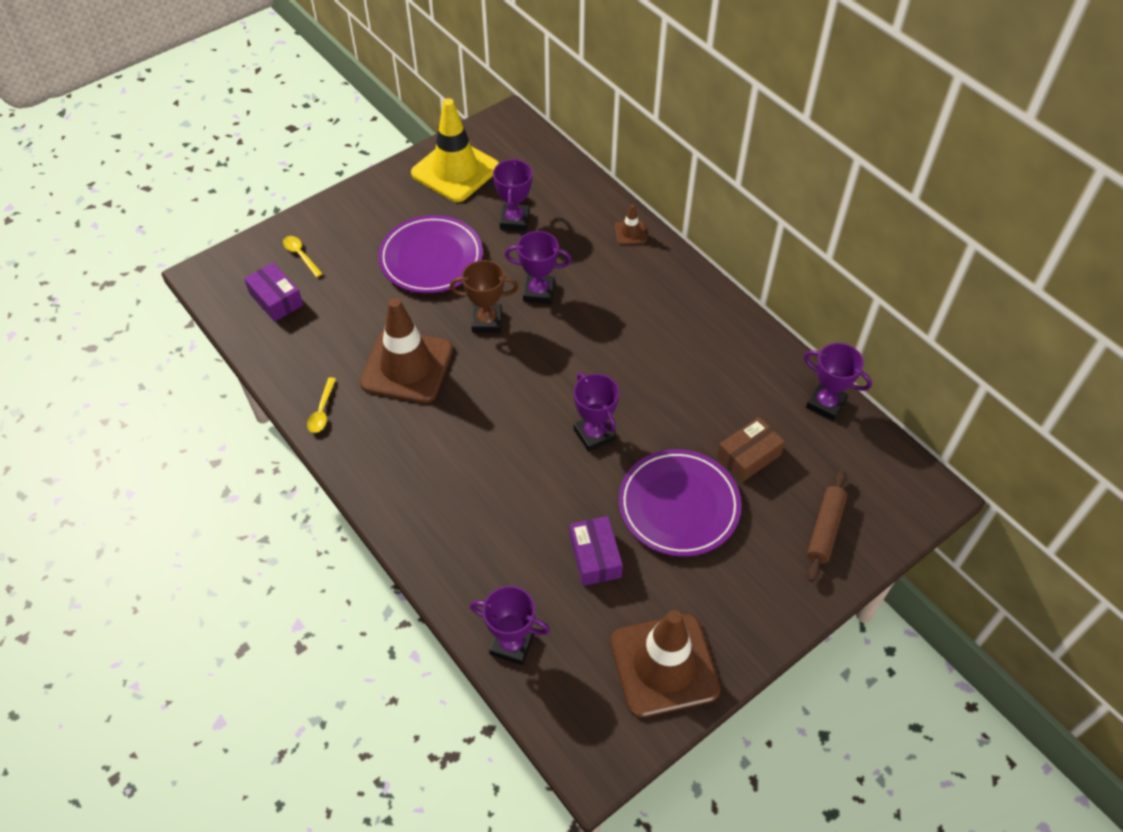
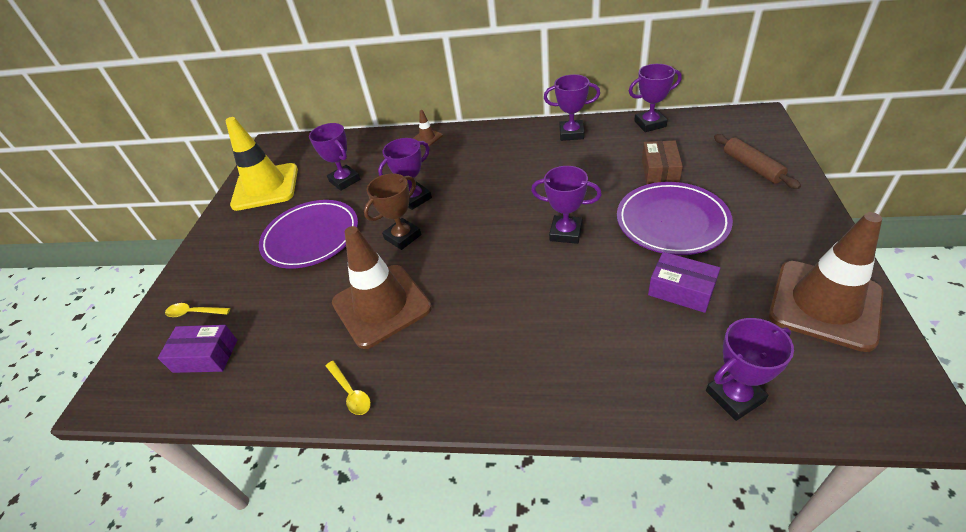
camera: 40 degrees left, 10 degrees down
none -> purple trophy [544,74,600,141]

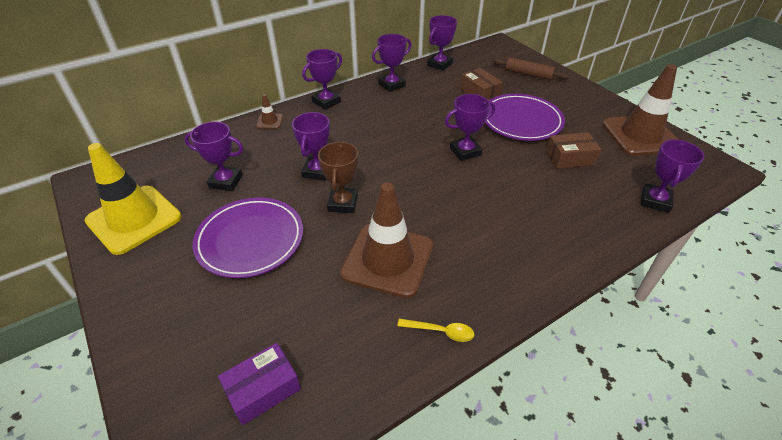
camera: 45 degrees left, 0 degrees up
yellow spoon [165,303,230,317] -> none
purple box [648,252,720,313] -> brown box [546,132,601,169]
none -> purple trophy [302,49,342,110]

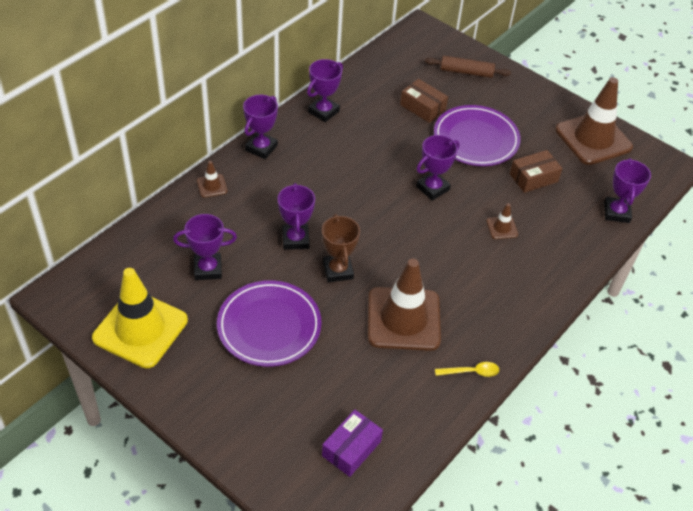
camera: 20 degrees left, 5 degrees up
purple trophy [427,15,457,71] -> none
none -> brown traffic cone [486,203,518,239]

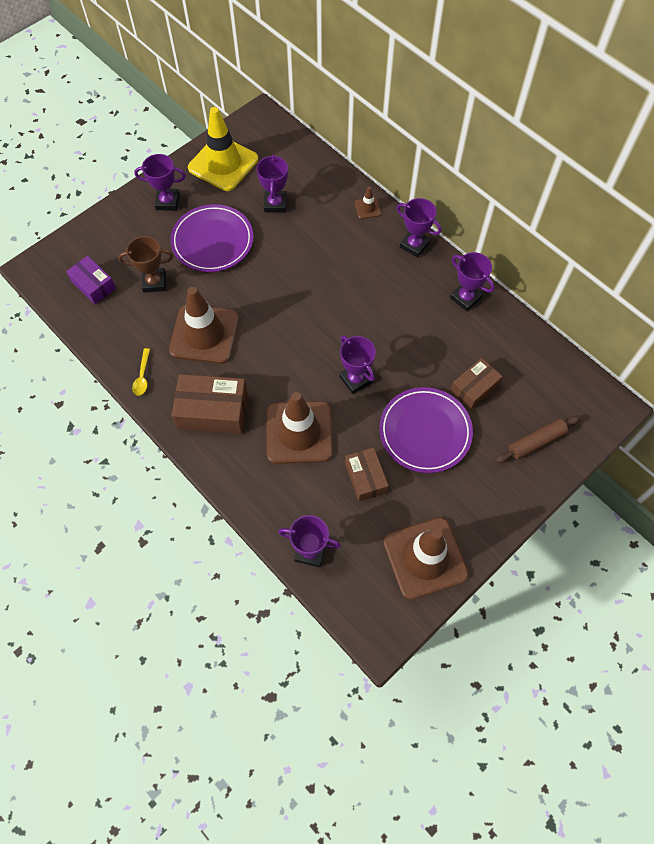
camera: 100 degrees right, 15 degrees up
purple trophy [278,183,315,250] -> purple trophy moved to [134,154,186,211]
brown trophy [322,214,360,282] -> brown trophy moved to [118,236,173,293]
brown rolling pin [425,56,511,78] -> brown rolling pin turned 45 degrees clockwise [496,416,580,463]
brown traffic cone [486,203,518,239] -> brown traffic cone [266,392,333,464], size x2.40
none -> brown box [171,374,248,434]

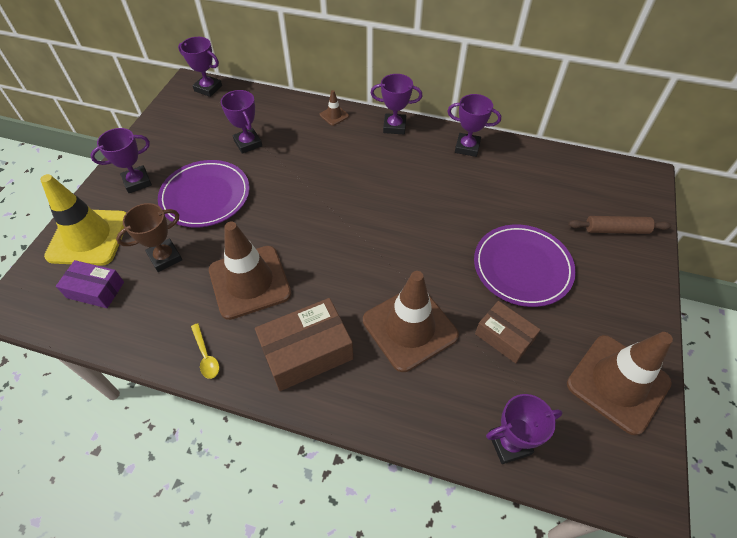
camera: 30 degrees left, 10 degrees down
yellow traffic cone [188,107,258,191] -> yellow traffic cone moved to [40,174,126,266]
purple trophy [339,335,376,394] -> purple trophy moved to [178,37,222,97]
brown box [450,358,503,410] -> none
brown rolling pin [496,416,580,463] -> brown rolling pin turned 60 degrees clockwise [568,216,672,234]

